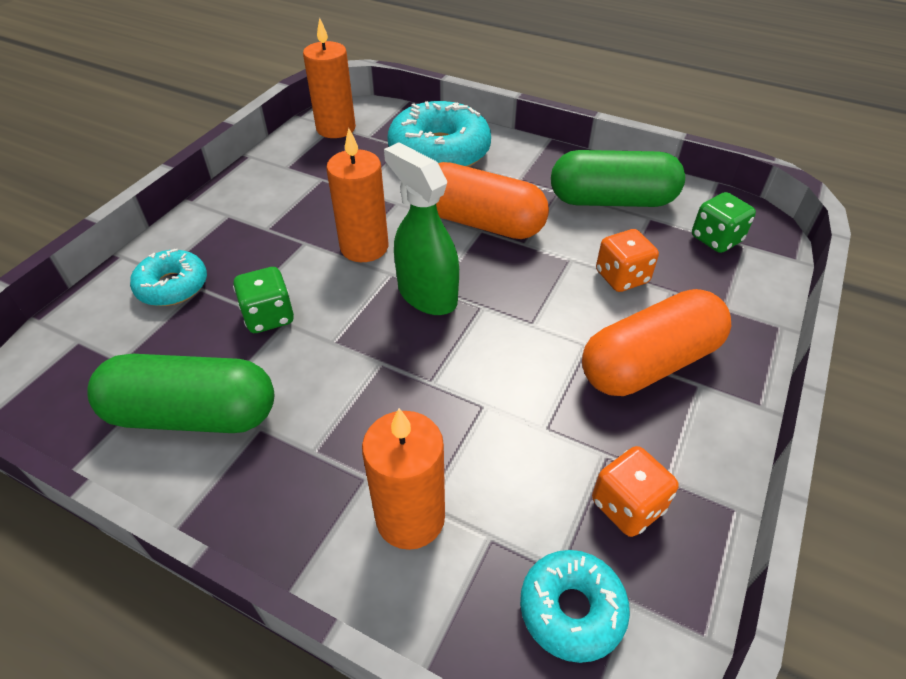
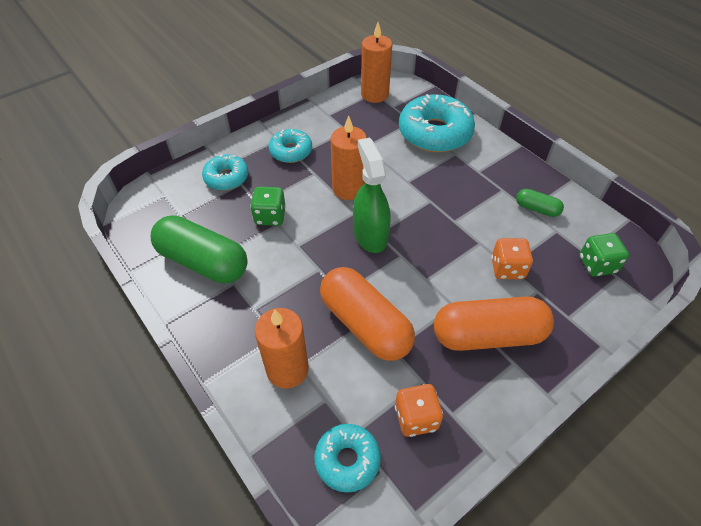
camera: 25 degrees right, 5 degrees up
orange capsule [436,162,549,239] -> orange capsule moved to [320,267,415,361]
green capsule [551,150,685,207] -> green capsule [516,189,564,217], size x0.48
none -> turquoise donut [269,129,312,163]

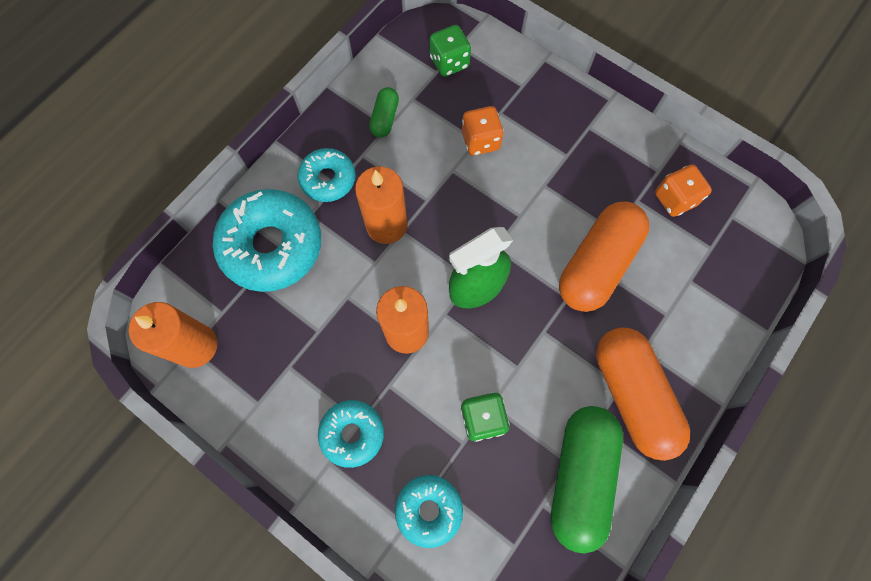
camera: 105 degrees left, 20 degrees up
orange candle [255,308,309,389] -> orange candle moved to [355,166,407,244]
turquoise donut [314,424,381,493] -> turquoise donut moved to [298,148,355,202]
orange capsule [434,296,554,351] -> orange capsule moved to [596,327,690,461]

